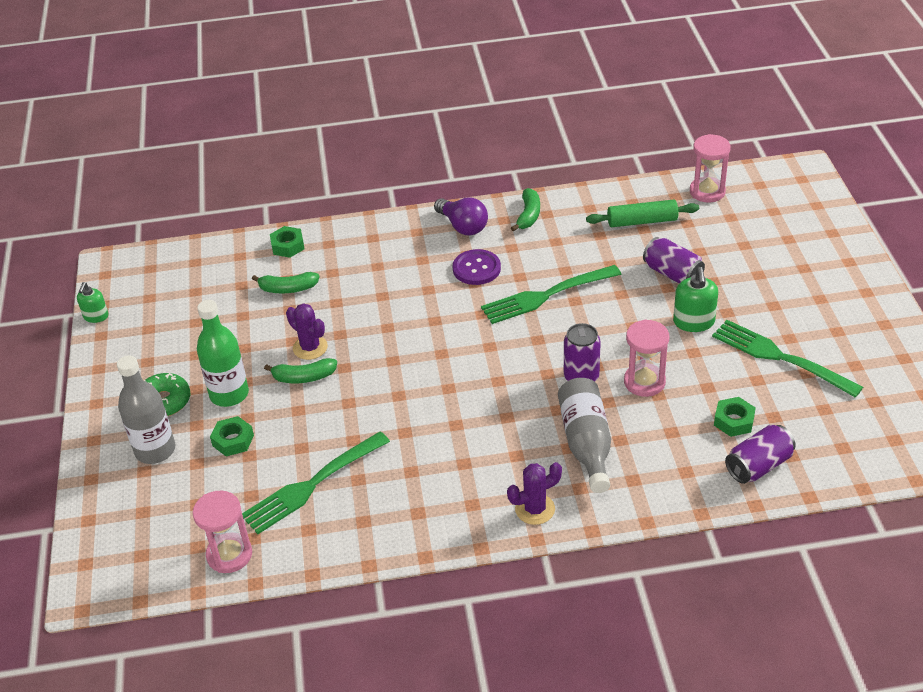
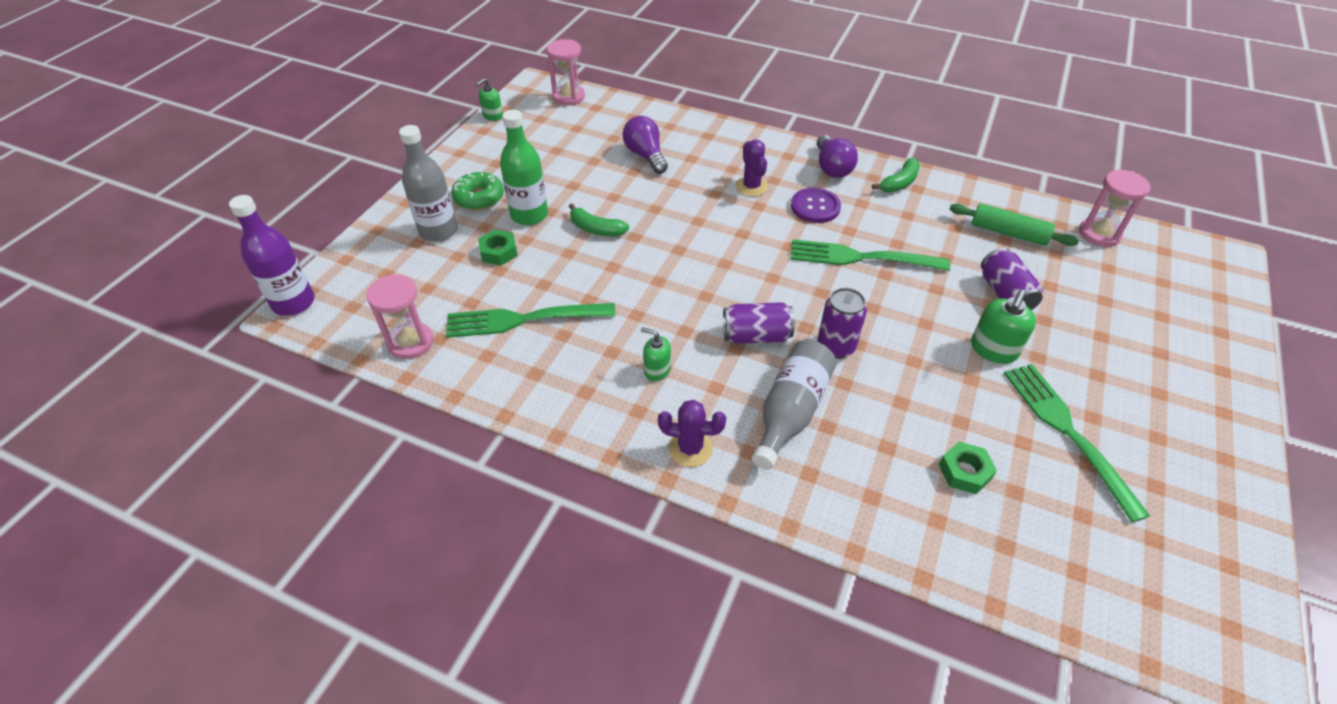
camera: 30 degrees right, 5 degrees up
green banana [252,272,320,293] -> purple light bulb [622,116,668,174]
green nut [270,226,305,258] -> none
purple cactus [286,303,328,360] -> purple cactus moved to [735,140,768,197]
pink hourglass [624,320,669,397] -> pink hourglass moved to [547,39,585,106]
purple can [725,425,796,484] -> purple can moved to [723,302,795,344]
none -> purple bottle [229,195,315,316]
none -> green soap dispenser [641,327,671,381]

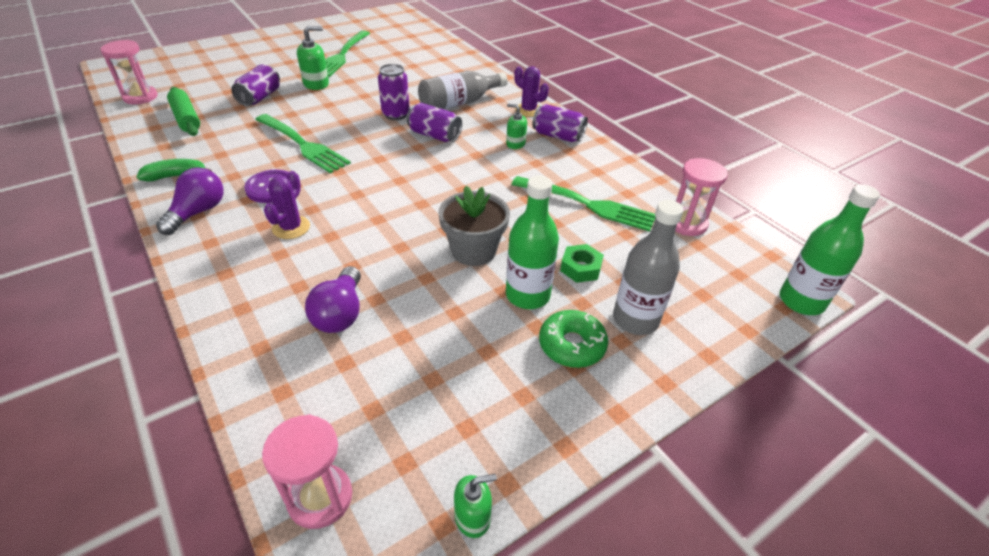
camera: 150 degrees left, 5 degrees down
purple bottle [229,195,315,316] -> green bottle [780,184,880,315]
green banana [569,203,629,237] -> grey flower pot [439,186,510,266]
green soap dispenser [641,327,671,381] -> green soap dispenser turned 150 degrees clockwise [506,104,527,149]
green nut [939,441,997,494] -> none
none -> purple can [532,104,588,142]

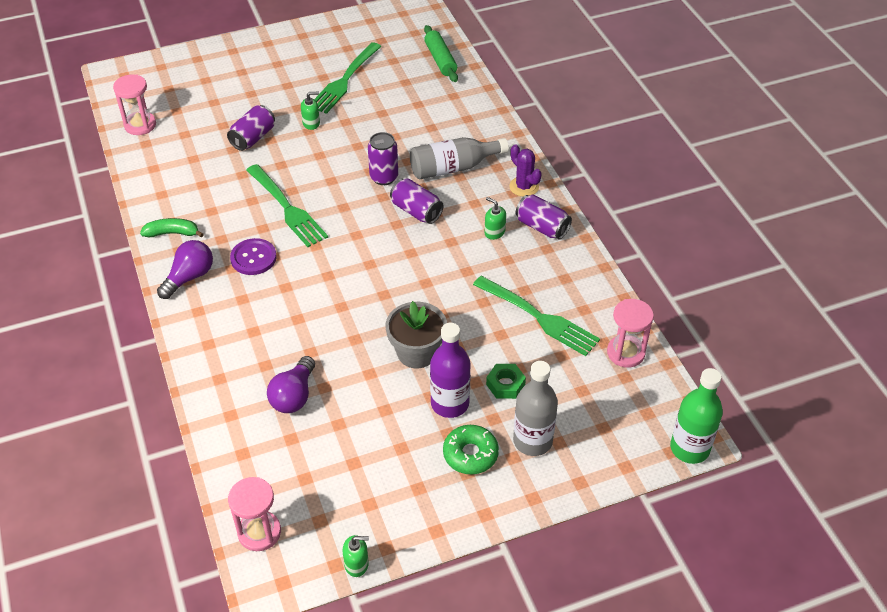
camera: 15 degrees right, 5 degrees up
green rolling pin [167,87,200,136] -> green rolling pin moved to [424,25,458,82]
purple cactus [264,171,310,239] -> none
green soap dispenser [297,26,329,90] -> green soap dispenser [301,92,320,130], size x0.65
green bottle [506,175,559,309] -> purple bottle [430,323,471,418]

